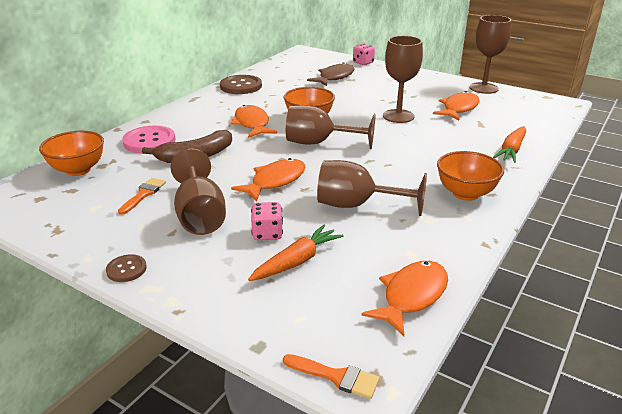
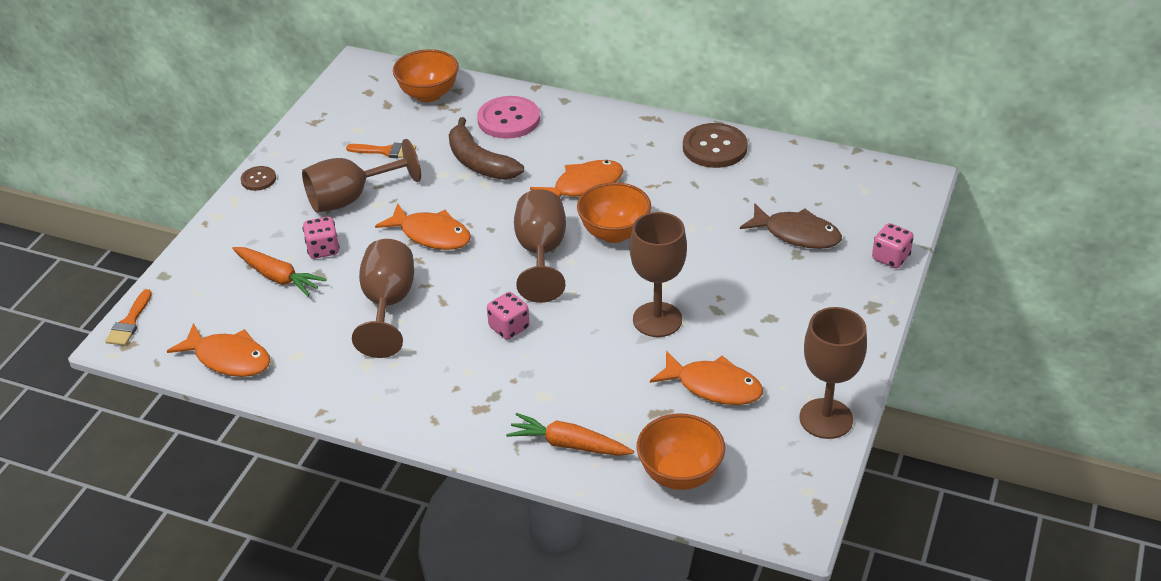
camera: 80 degrees right, 10 degrees up
orange bowl [437,151,504,201] -> orange bowl moved to [637,413,725,490]
none -> pink dice [487,292,530,340]

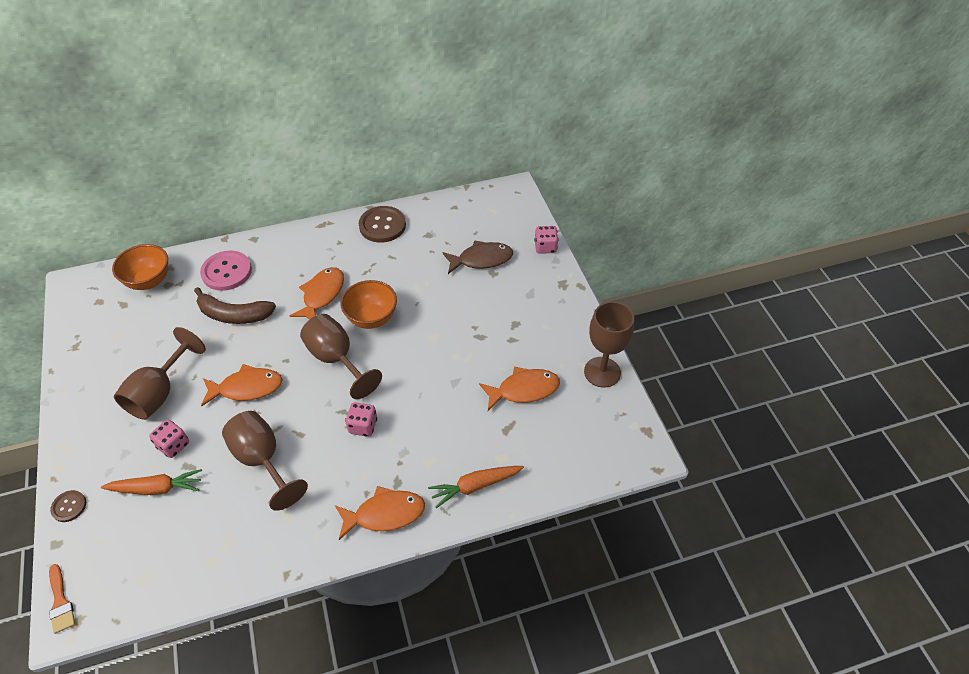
camera: 40 degrees left, 10 degrees up
orange fish [167,323,270,377] -> orange fish moved to [335,486,425,540]
brown button [241,166,276,191] -> brown button moved to [50,490,86,522]
orange brush [346,143,416,158] -> none
brown goblet [630,212,687,337] -> none
orange bowl [637,413,725,490] -> none

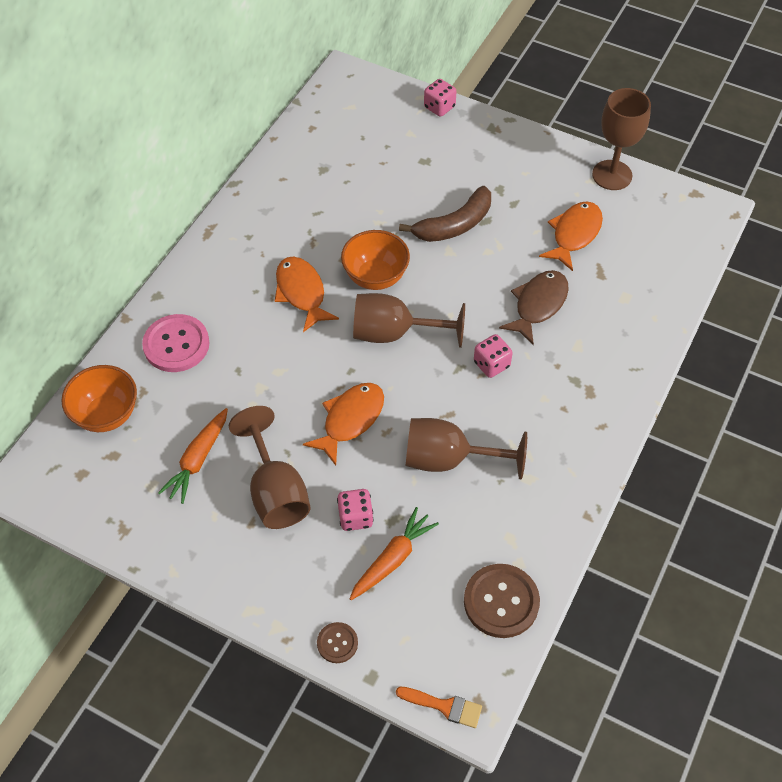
camera: 45 degrees left, 5 degrees up
brown banana [194,287,276,324] -> brown banana moved to [399,186,491,242]
orange fish [335,486,425,540] -> none
brown button [359,206,406,243] -> brown button moved to [464,564,540,638]
orange carrot [428,466,524,508] -> orange carrot moved to [158,408,228,504]
brown fish [442,240,513,274] -> brown fish moved to [499,270,569,345]

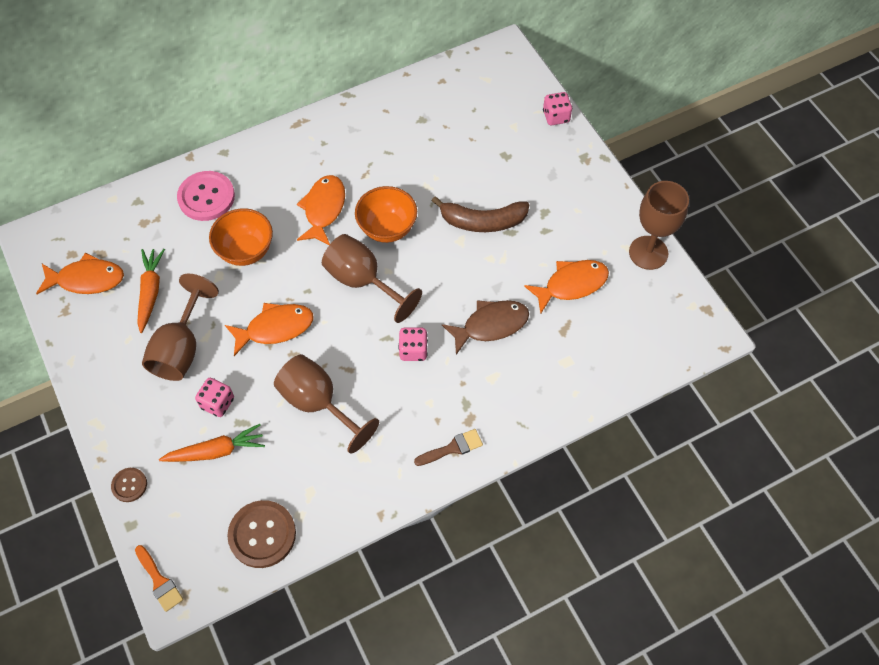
camera: 35 degrees right, 5 degrees up
orange bowl [61,365,137,432] -> orange bowl moved to [209,208,273,266]
orange carrot [158,408,228,504] -> orange carrot turned 120 degrees clockwise [137,249,165,333]
none -> orange fish [36,253,124,294]
none -> brown brush [414,429,483,466]

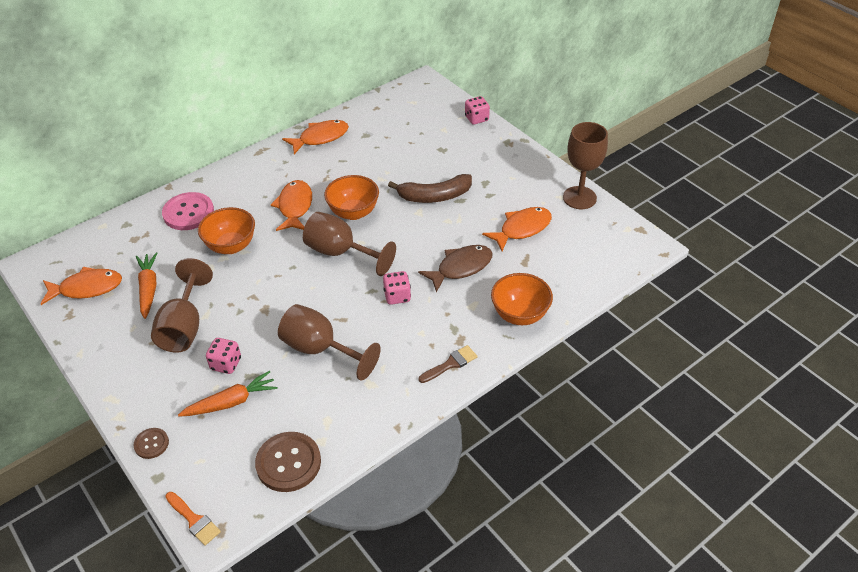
camera: 10 degrees left, 15 degrees down
orange fish [225,303,313,356] -> orange fish moved to [282,120,349,154]
none -> orange bowl [491,273,553,325]

